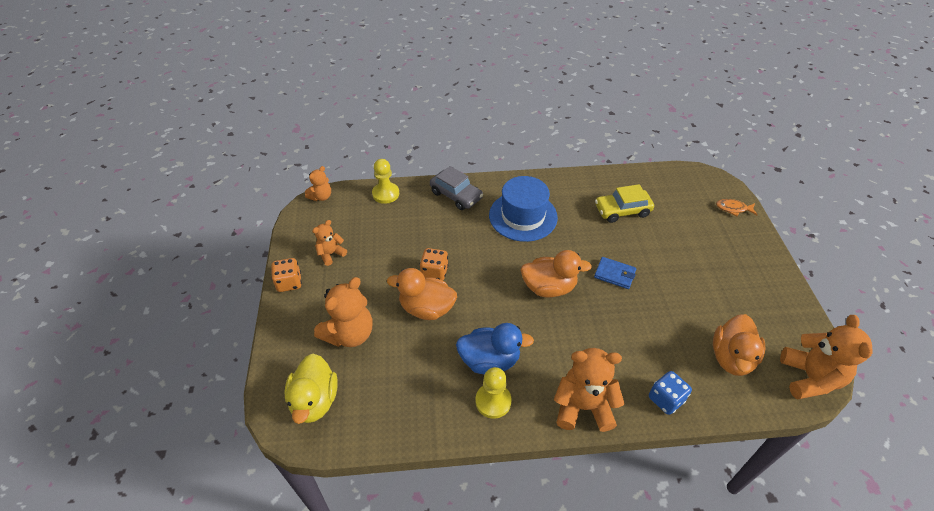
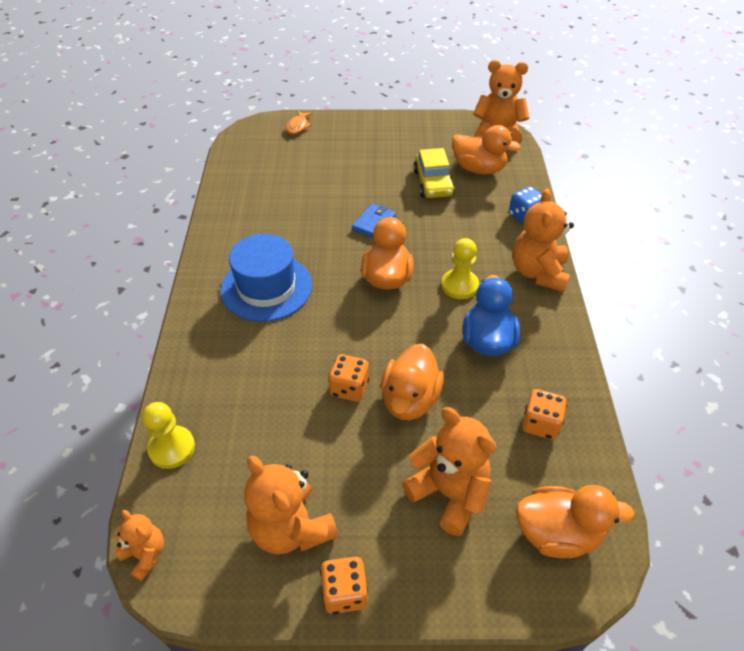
camera: 85 degrees left, 0 degrees up
yellow duck [284,354,338,424] -> orange duck [516,485,635,558]
orange teddy bear [312,220,347,266] -> orange teddy bear [244,456,339,554], size x1.79
grey car [430,166,483,210] -> none
yellow pawn [475,367,512,419] -> yellow pawn moved to [441,238,479,299]
yellow car [595,184,654,223] -> yellow car moved to [413,148,455,198]
none -> orange dice [522,389,567,440]

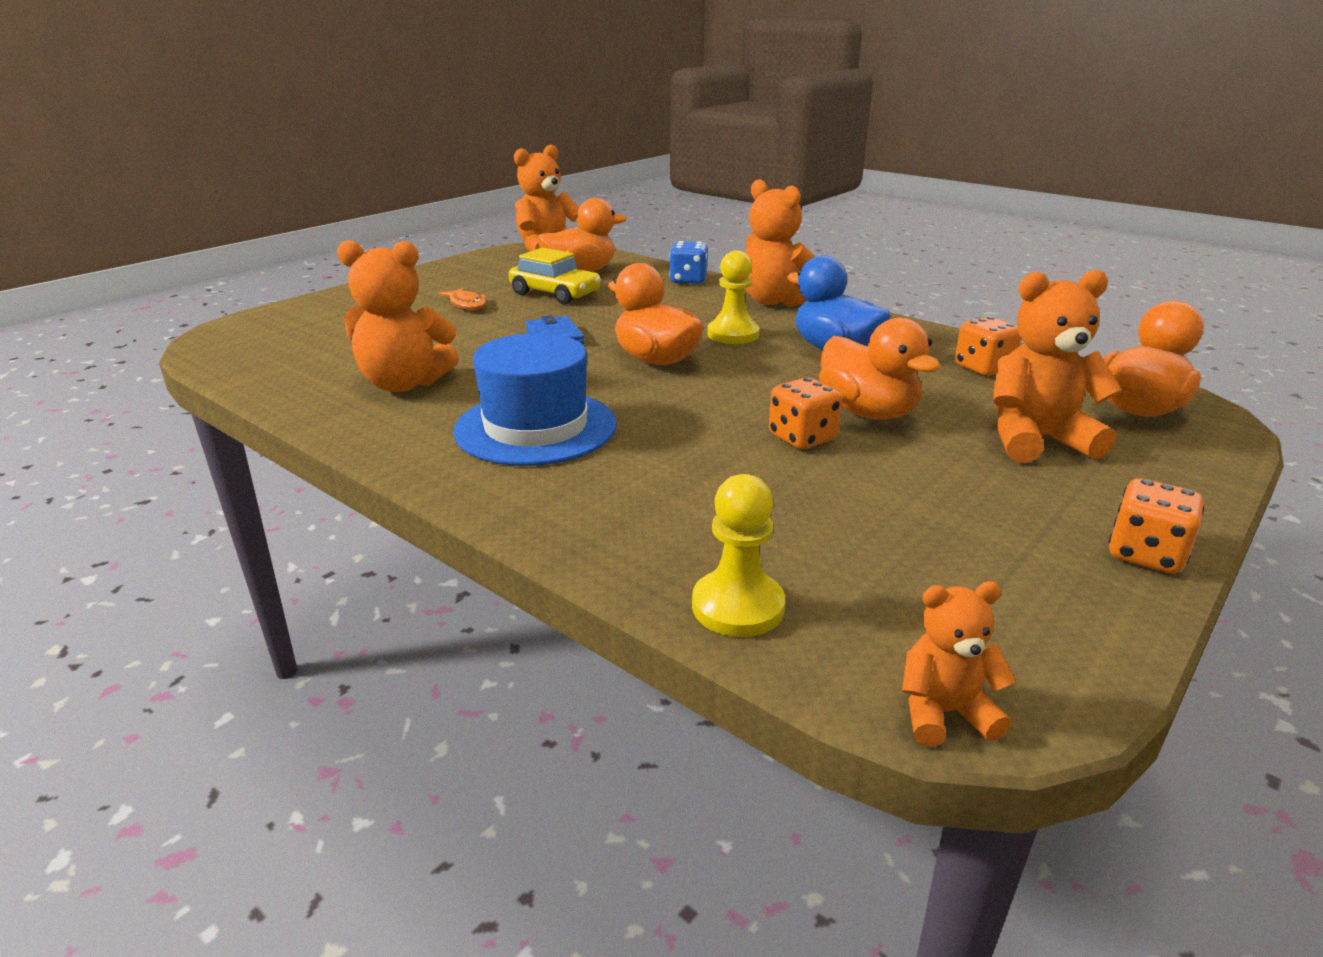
camera: 50 degrees left, 20 degrees down
orange teddy bear [244,456,339,554] -> orange teddy bear moved to [337,240,459,392]
orange fish [286,111,313,134] -> orange fish moved to [438,288,486,310]

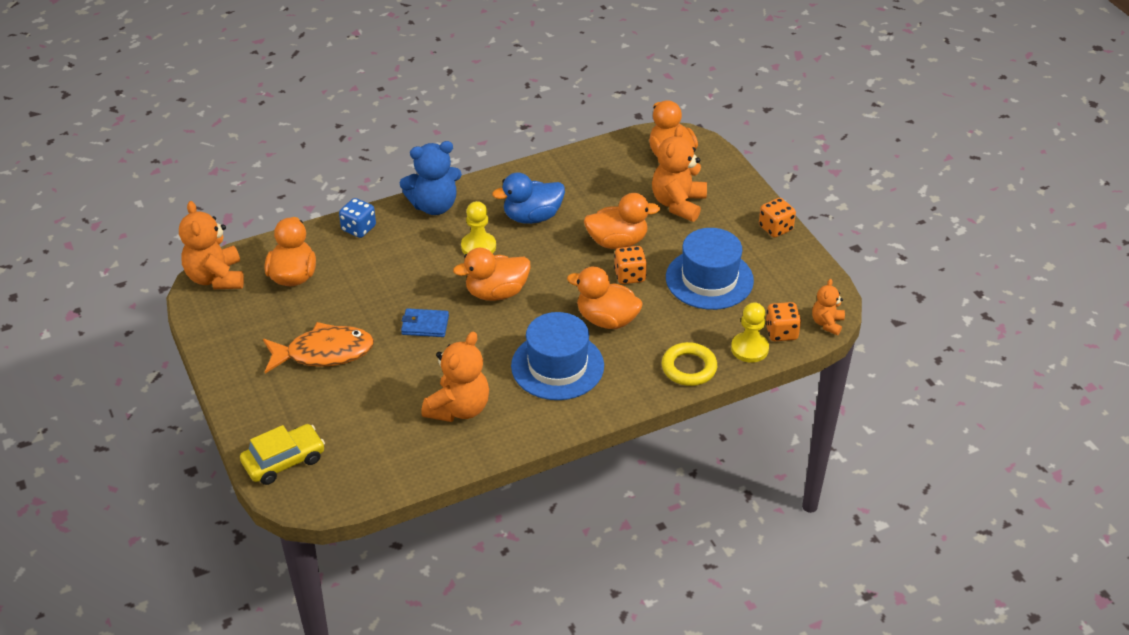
camera: 65 degrees left, 15 degrees up
orange fish [438,288,486,310] -> orange fish [263,322,374,373], size x2.06
yellow car [509,248,601,304] -> yellow car moved to [240,424,325,485]
orange teddy bear [745,179,816,307] -> blue teddy bear [399,141,462,215]
orange dice [955,316,1021,376] -> orange dice moved to [765,302,801,341]
none -> orange duck [567,266,643,329]
none -> yellow ring [662,342,717,386]
none -> blue hat [666,228,754,310]

